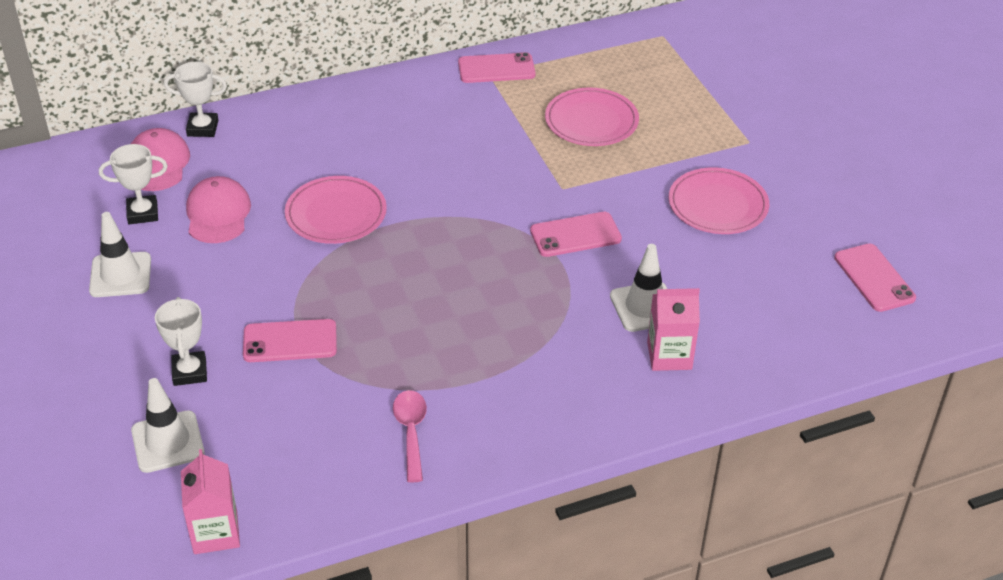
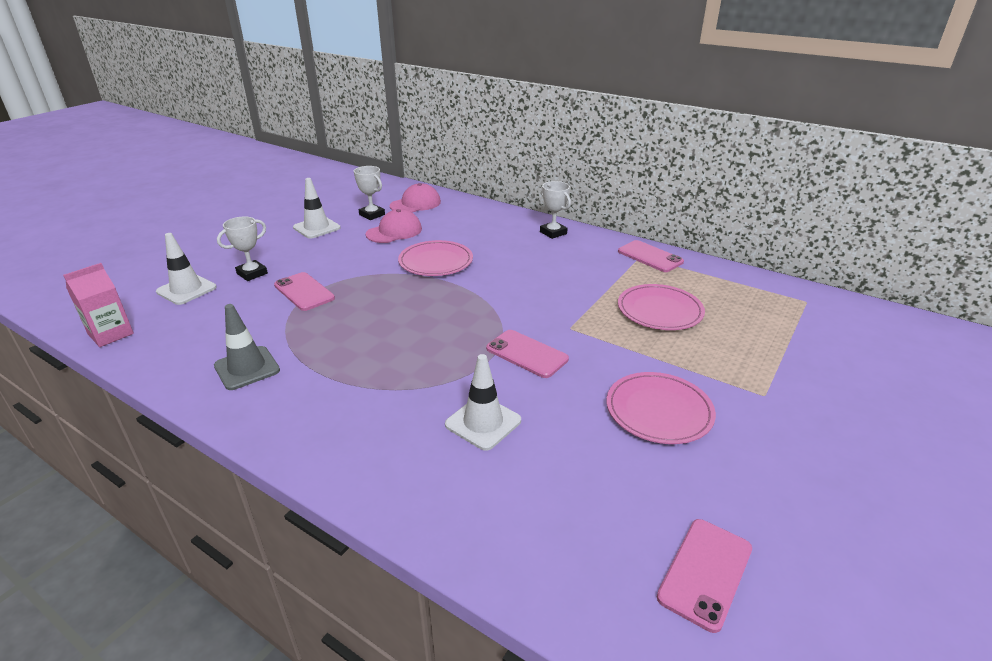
camera: 55 degrees right, 10 degrees down
white trophy [164,62,227,137] -> white trophy moved to [540,181,571,239]
pink spoon [393,390,427,482] -> grey traffic cone [214,304,280,390]
pink carton [647,288,700,371] -> none

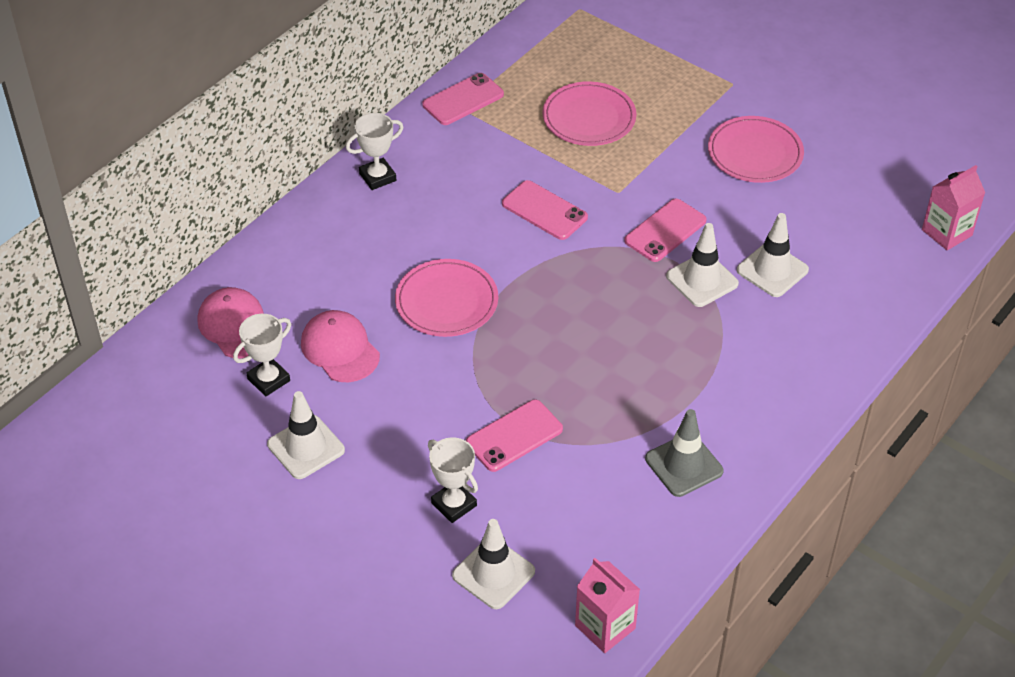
camera: 85 degrees left, 15 degrees up
pink phone [657,519,752,633] -> pink phone moved to [502,180,588,240]
none -> white traffic cone [666,223,739,307]
none -> pink carton [922,165,985,250]

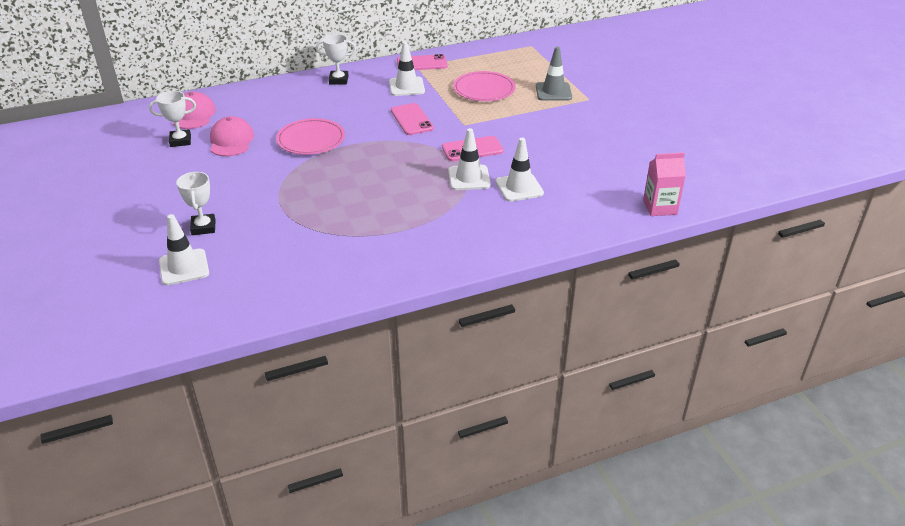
camera: 30 degrees right, 10 degrees down
white traffic cone [267,391,345,479] -> white traffic cone moved to [389,42,425,96]
pink phone [466,400,563,472] -> none
pink carton [575,558,640,653] -> none
grey traffic cone [645,409,724,497] -> grey traffic cone moved to [536,47,572,101]
pink plate [708,116,804,183] -> none

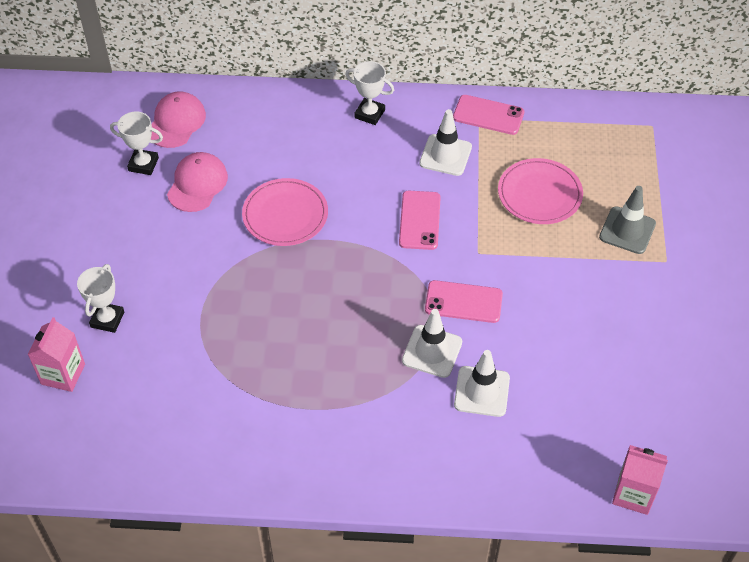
camera: 25 degrees right, 15 degrees up
white traffic cone [159,214,209,286] -> pink carton [28,317,85,392]

